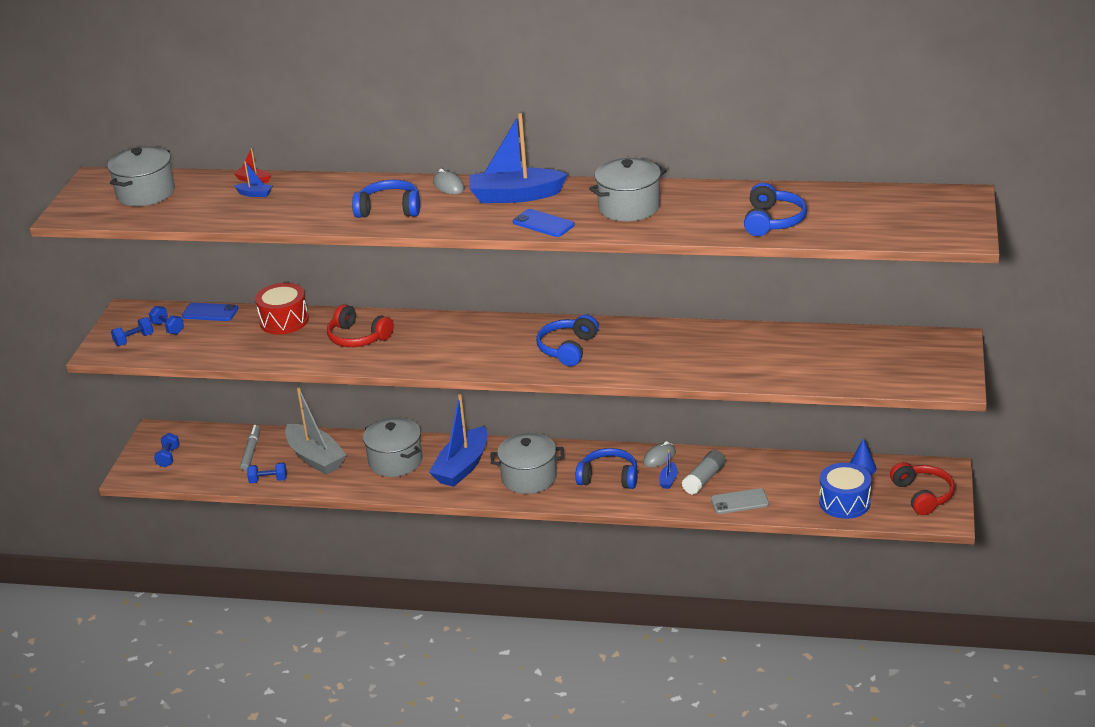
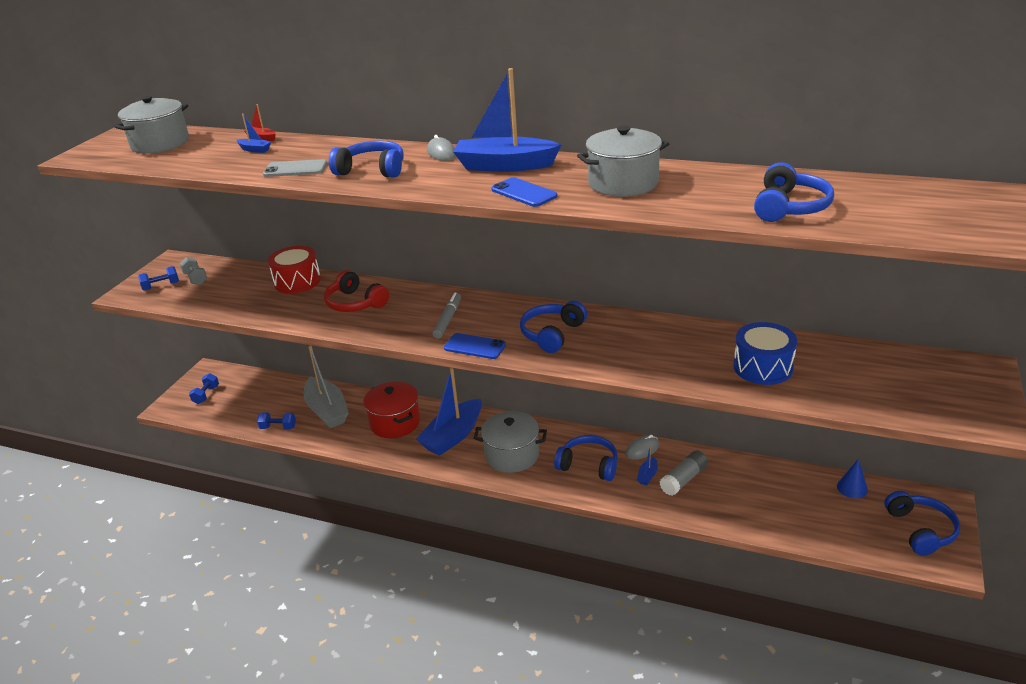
camera: 10 degrees right, 0 degrees up
blue dumbbell [149,306,184,334] -> grey dumbbell [180,257,207,285]
blue phone [182,303,238,321] -> blue phone moved to [444,333,506,359]
grey marker [240,425,260,471] -> grey marker moved to [432,292,461,338]
grey pot [363,417,423,477] -> red pot [363,382,420,438]
grey phone [711,488,769,514] -> grey phone moved to [263,159,327,177]
blue drum [819,463,871,519] -> blue drum moved to [733,322,797,385]
red headphones [890,462,955,515] -> blue headphones [884,491,960,556]

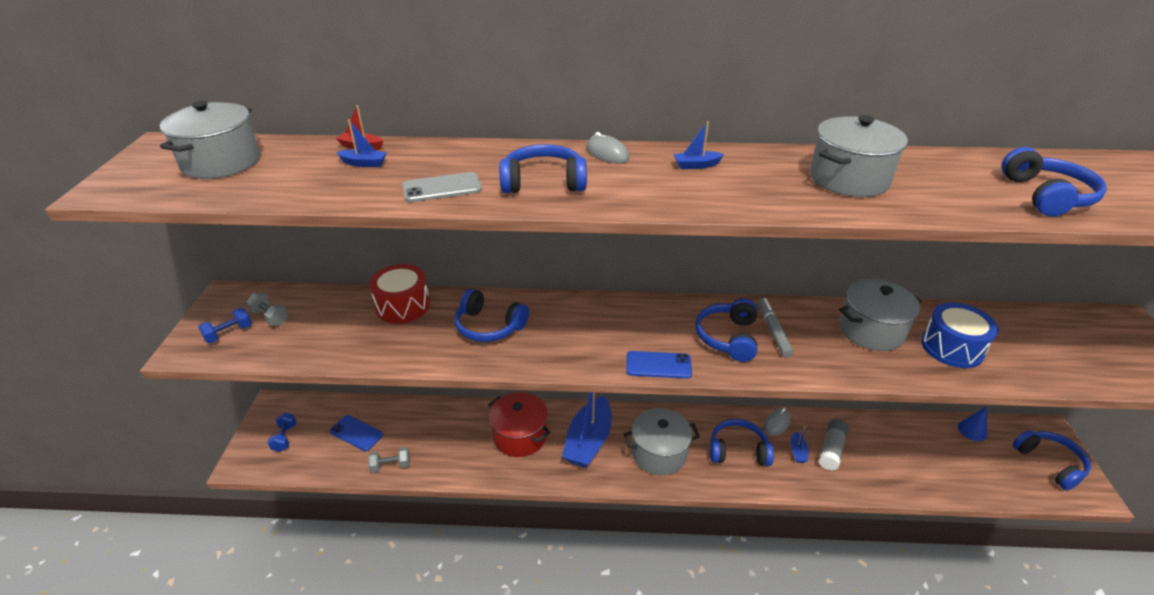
camera: 20 degrees left, 5 degrees up
blue dumbbell [257,412,296,430] -> grey dumbbell [368,447,410,473]
grey boat [304,345,349,428] -> none
red headphones [324,270,389,312] -> blue headphones [454,289,529,342]
grey marker [432,292,461,338] -> grey marker moved to [758,298,793,357]
blue boat [453,68,562,172] -> blue boat [673,121,724,169], size x0.42
blue phone [491,177,557,207] -> blue phone moved to [330,415,383,451]
none -> grey pot [839,279,922,351]

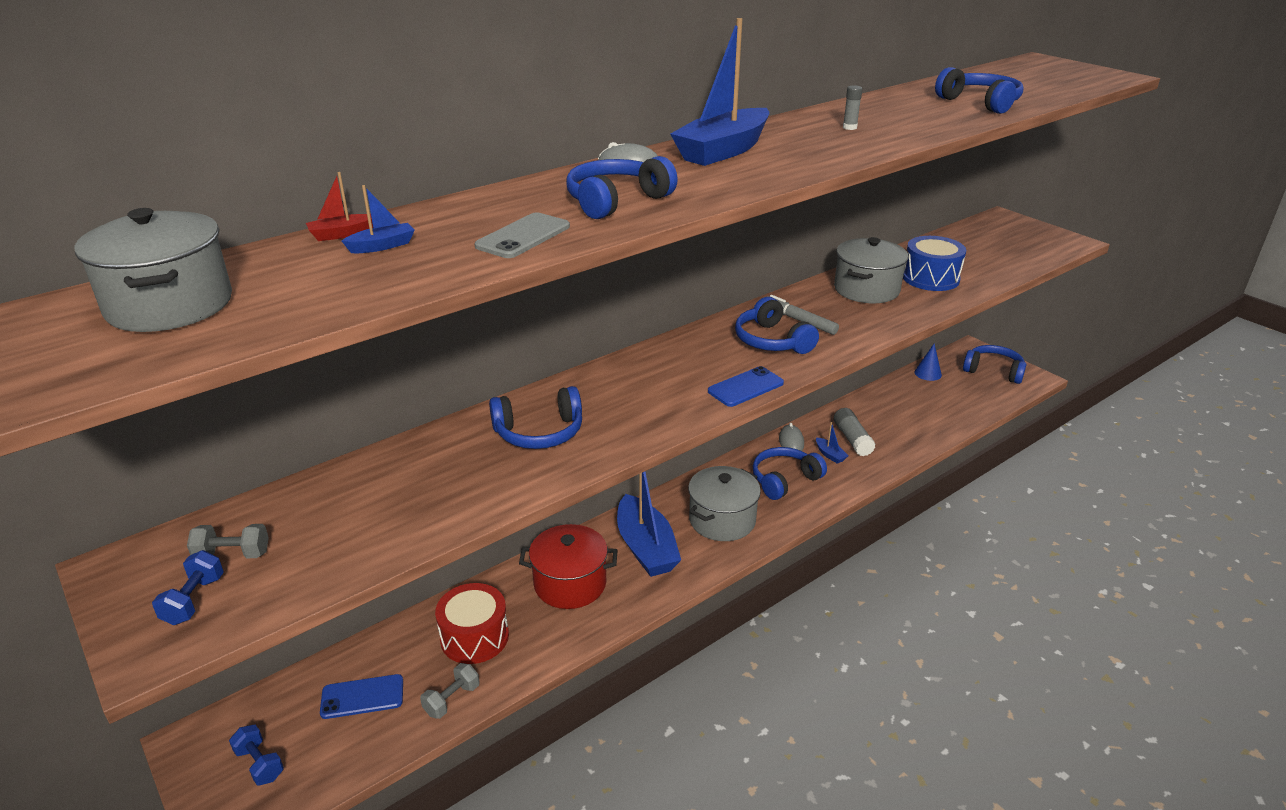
camera: 40 degrees left, 5 degrees down
red drum [369,264,430,324] -> red drum moved to [435,583,509,664]
blue boat [673,121,724,169] -> blue boat [670,18,770,166], size x2.40
grey pot [810,115,908,197] -> grey glue stick [843,85,862,130]

